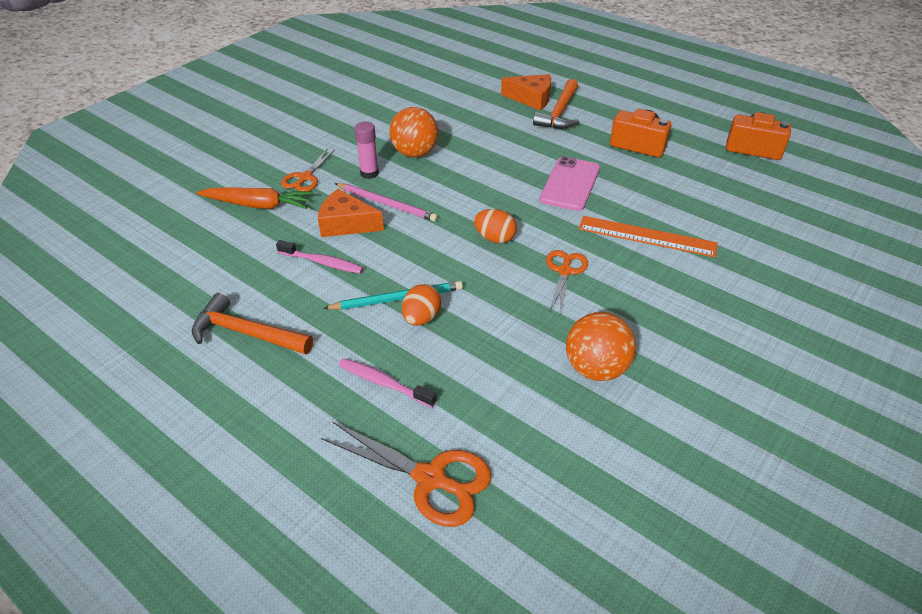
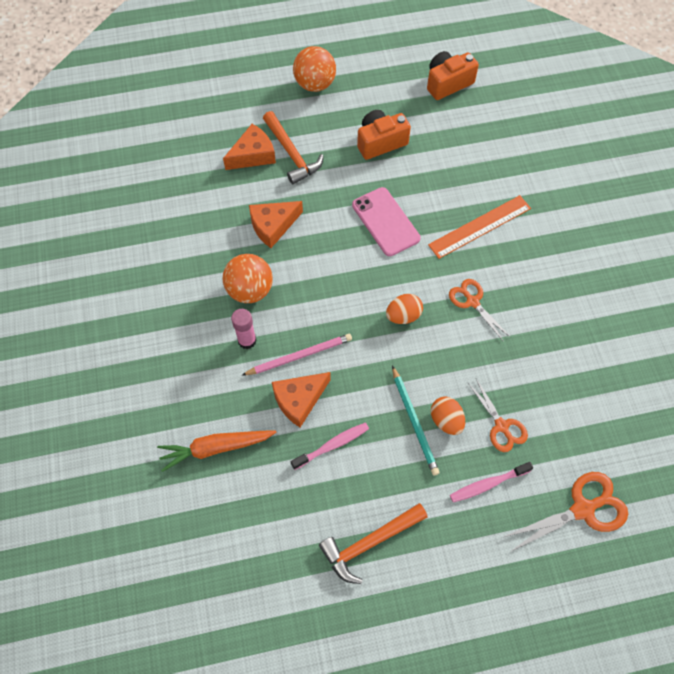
camera: 50 degrees left, 20 degrees up
orange carrot [196,187,313,209] -> orange carrot turned 150 degrees counterclockwise [157,430,277,472]
orange scissors [281,149,335,191] -> orange scissors moved to [468,379,528,452]
turquoise pencil [323,281,463,310] -> turquoise pencil turned 135 degrees clockwise [392,366,440,476]
orange ball [566,312,636,381] -> orange ball moved to [293,46,336,92]
none -> orange cheese [249,201,303,248]

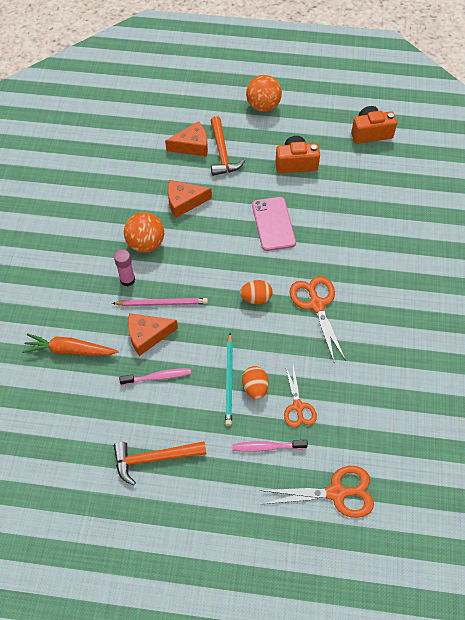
camera: 20 degrees right, 5 degrees down
orange ruler [428,195,531,259] -> none
orange scissors [449,279,510,342] -> orange scissors [290,276,346,361], size x1.52

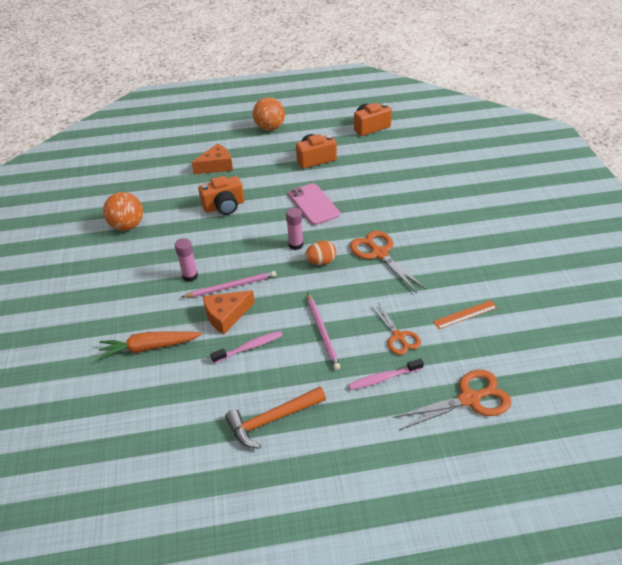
camera: 15 degrees left, 15 degrees down
orange ball [124,212,164,253] -> orange ball moved to [103,192,143,231]
orange cheese [168,180,212,218] -> orange camera [198,176,244,215]
orange hammer [210,116,245,176] -> none
turquoise pencil [225,333,233,426] -> pink pencil [307,293,340,370]
orange egg [242,366,269,399] -> none
none -> pink glue stick [286,207,303,250]
none -> orange ruler [433,300,497,329]

